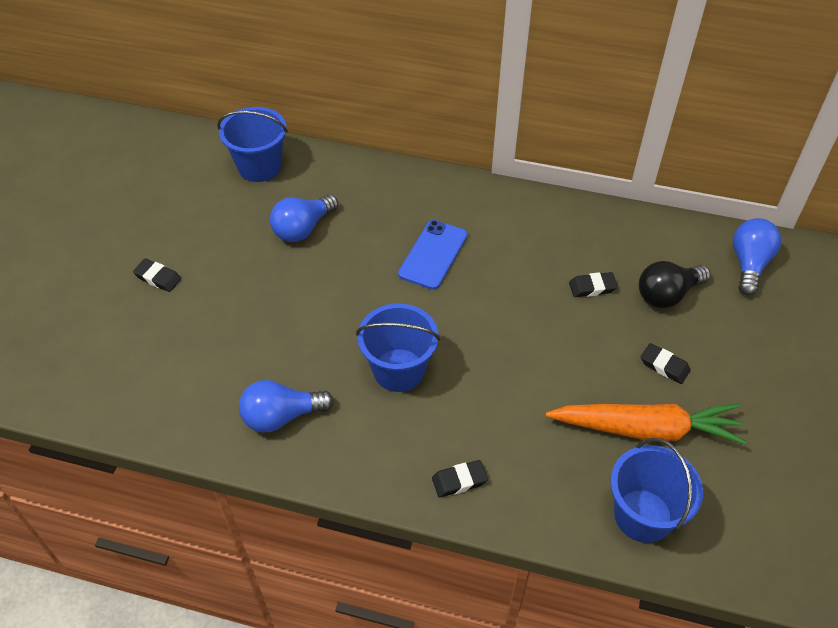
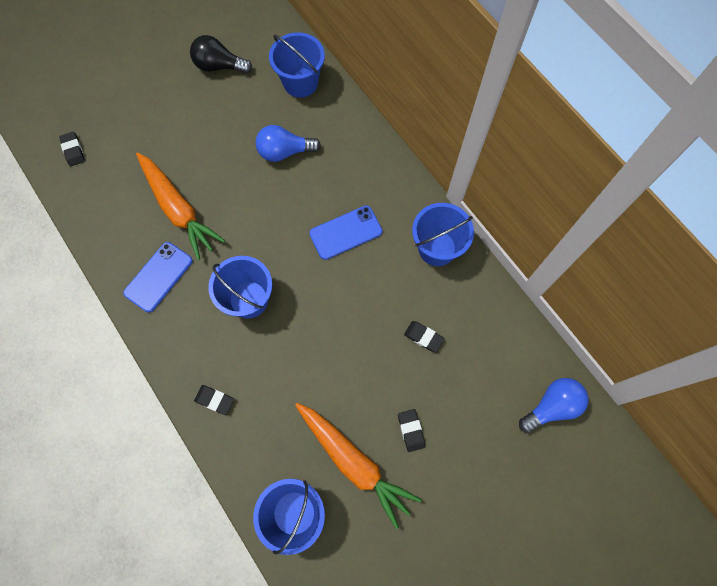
camera: 40 degrees right, 20 degrees up
black eraser [133,259,181,292] -> black eraser moved to [59,131,85,166]
blue light bulb [239,380,334,433] -> blue phone [123,242,193,312]
black light bulb [639,261,711,308] -> black light bulb moved to [190,35,252,74]
none -> orange carrot [136,152,225,260]
none -> blue bucket [412,203,474,266]

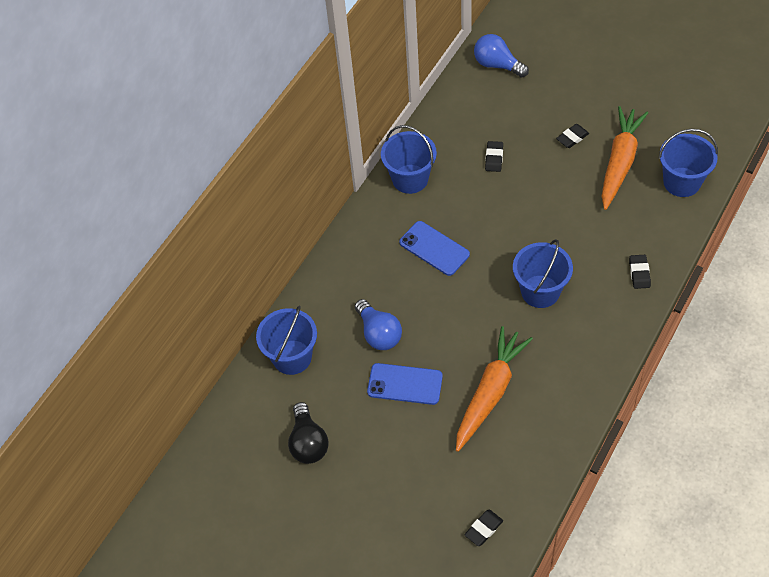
camera: 110 degrees left, 15 degrees down
blue phone [123,242,193,312] -> blue phone moved to [367,363,443,405]

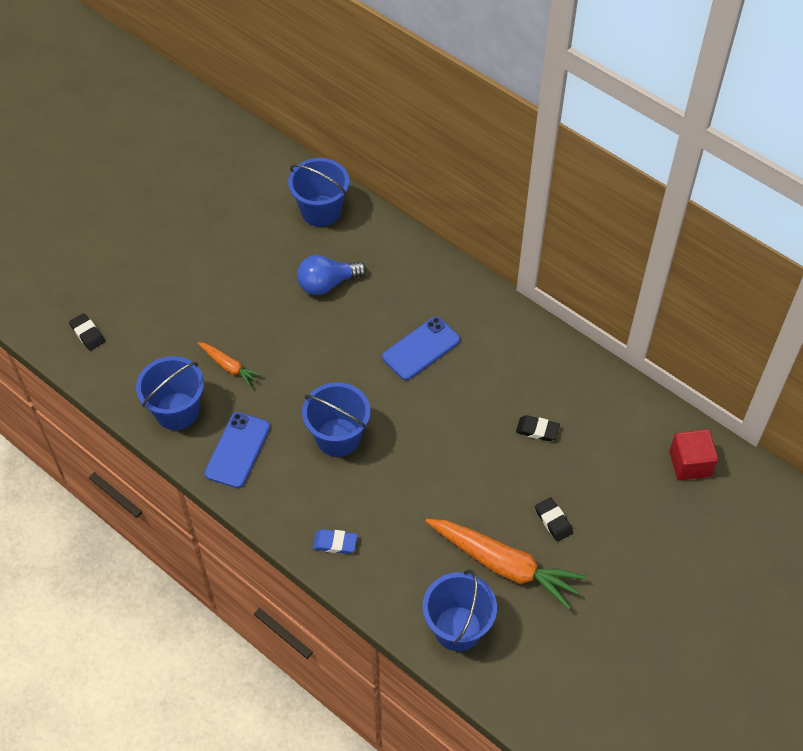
camera: 95 degrees right, 0 degrees up
black light bulb [288,402,329,464] -> none
blue phone [367,363,443,405] -> blue phone moved to [204,412,270,488]
blue bucket [381,125,437,194] -> blue bucket moved to [136,356,204,430]
orange carrot [456,326,533,452] -> orange carrot [198,342,262,387], size x0.50
blue light bulb [474,34,529,78] -> red cube [669,429,718,481]
black eraser [629,255,651,289] -> blue eraser [313,529,357,554]

